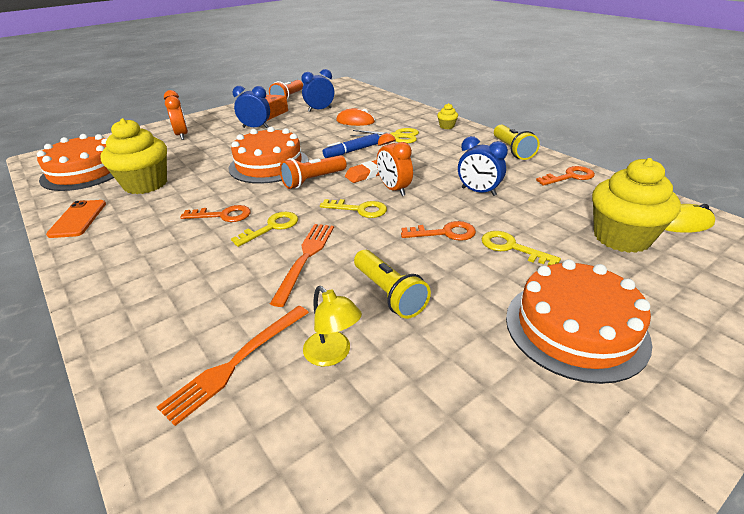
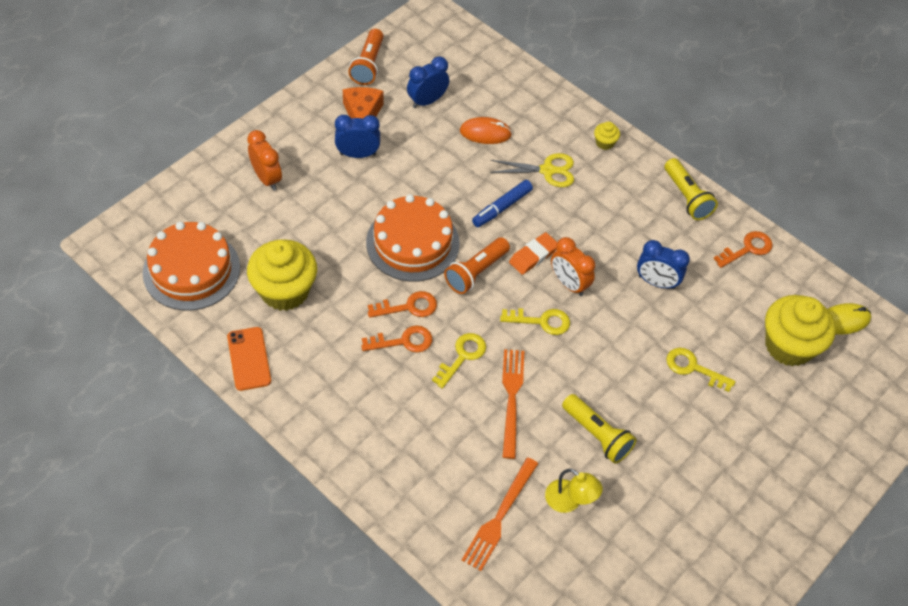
camera: 15 degrees left, 20 degrees up
orange key [401,221,476,241] -> orange key moved to [368,291,437,318]
orange cake [506,259,652,384] -> none

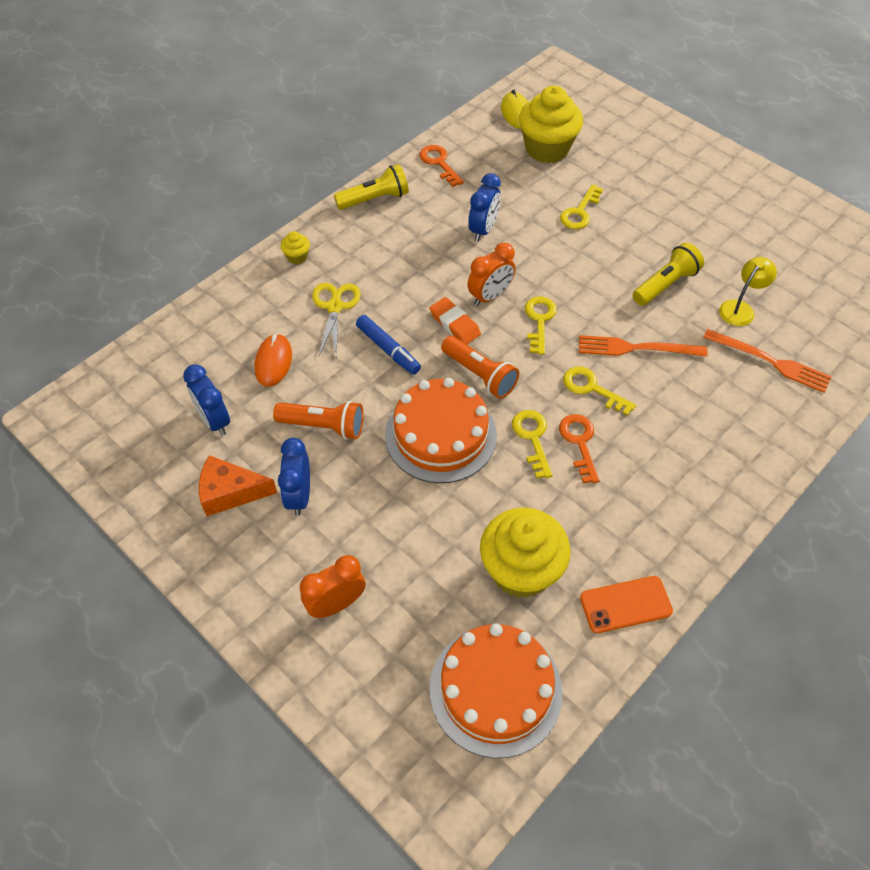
camera: 85 degrees left, 0 degrees up
orange flashlight [348,29,384,85] -> orange flashlight moved to [273,401,364,440]
orange key [368,291,437,318] -> yellow key [512,410,553,479]

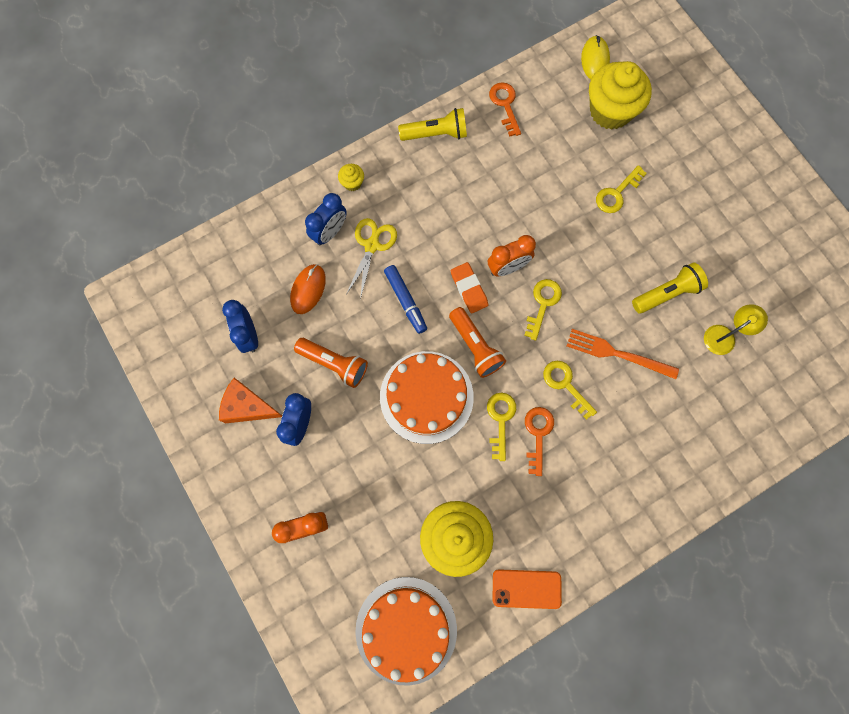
camera: 15 degrees right, 20 degrees up
blue clock [468,173,501,242] -> blue clock moved to [305,193,347,246]
orange fork [703,329,832,393] -> none

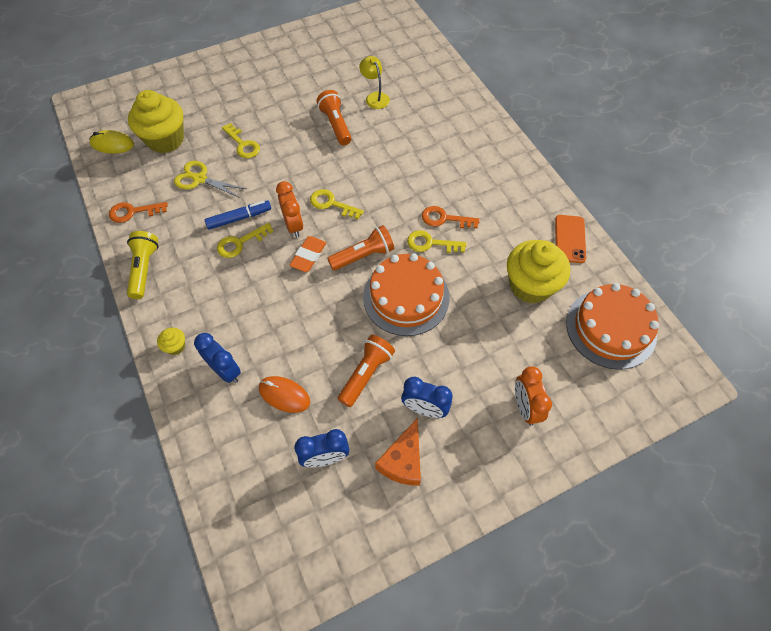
camera: 85 degrees left, 15 degrees down
yellow scissors [346,218,397,299] -> yellow scissors moved to [174,161,246,198]
blue marker [384,265,427,334] -> blue marker moved to [205,200,271,230]
orange eraser [451,262,488,314] -> orange eraser turned 45 degrees counterclockwise [289,236,327,272]
yellow key [543,361,597,420] -> yellow key moved to [217,223,273,258]
orange fork [567,329,679,379] -> none
yellow flashlight [632,262,708,314] -> orange flashlight [316,90,351,145]

